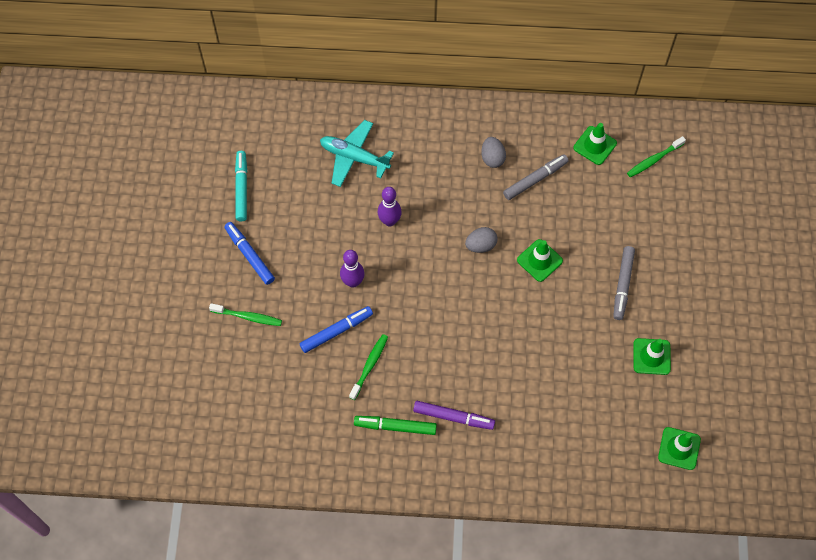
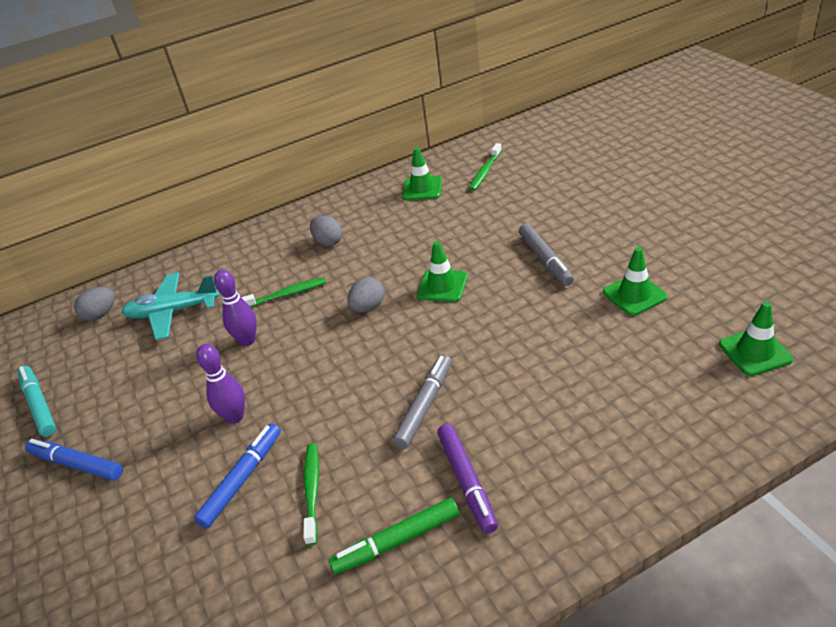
camera: 25 degrees left, 25 degrees down
green toothbrush [209,303,282,326] -> green toothbrush moved to [241,278,326,308]
purple marker [413,401,495,430] -> purple marker turned 90 degrees clockwise [437,423,498,534]
grey marker [503,154,569,200] -> grey marker moved to [393,355,452,449]
none -> grey egg [74,287,115,321]

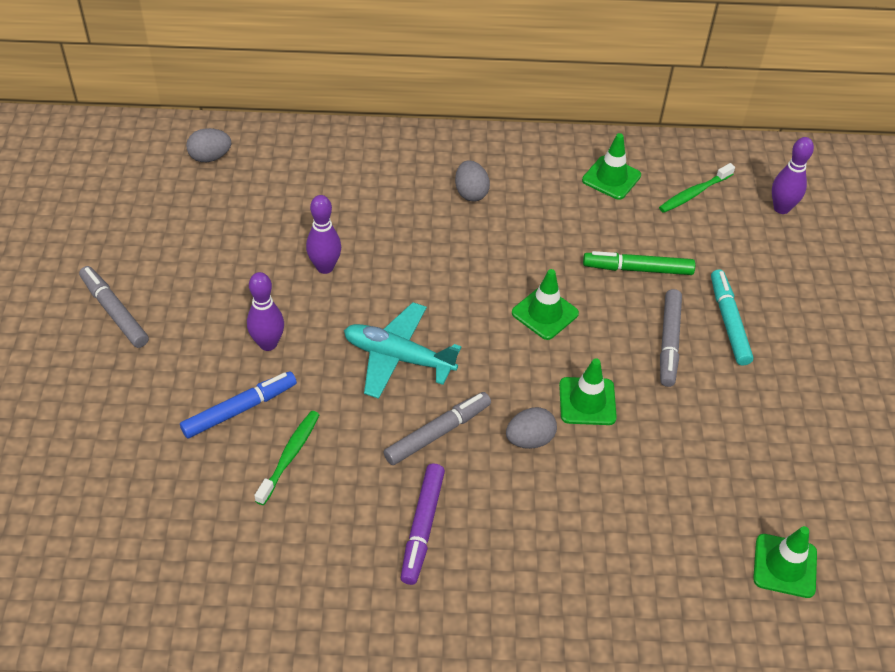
camera: 20 degrees right, 10 degrees up
turquoise marker [17,366,56,437] -> turquoise marker moved to [711,269,753,366]
blue marker [25,439,123,481] -> grey marker [79,266,149,348]
turquoise plane [122,272,220,340] -> turquoise plane moved to [344,302,461,399]
green toothbrush [241,278,326,308] -> none
green marker [329,498,459,575] -> green marker moved to [583,251,695,275]
grey egg [347,277,385,312] -> grey egg moved to [506,407,557,449]
green traffic cone [603,247,667,316] -> green traffic cone moved to [559,358,617,425]
none -> purple bowling pin [772,137,814,214]

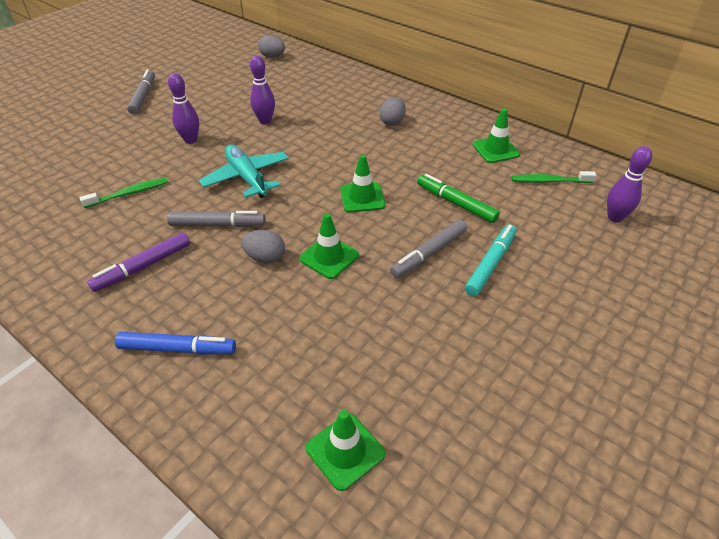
camera: 40 degrees right, 5 degrees down
blue marker [180,371,297,438] -> blue marker moved to [115,332,236,355]

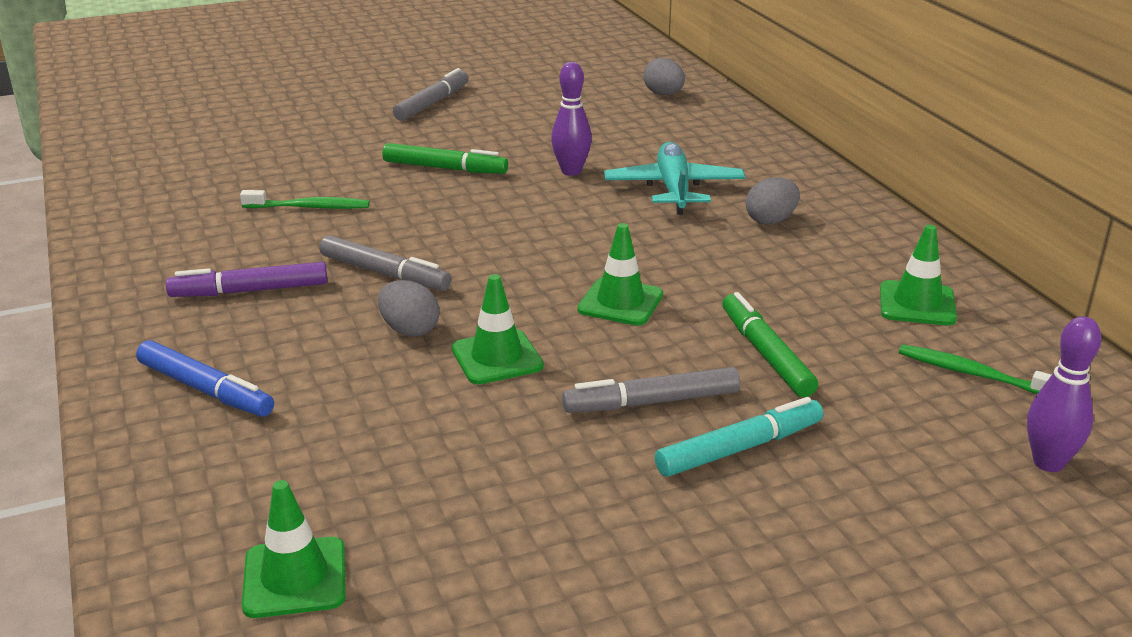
camera: 30 degrees right, 15 degrees down
purple bowling pin [168,73,199,144] -> green marker [382,143,508,174]
turquoise plane [199,144,289,198] -> turquoise plane moved to [604,142,746,215]

